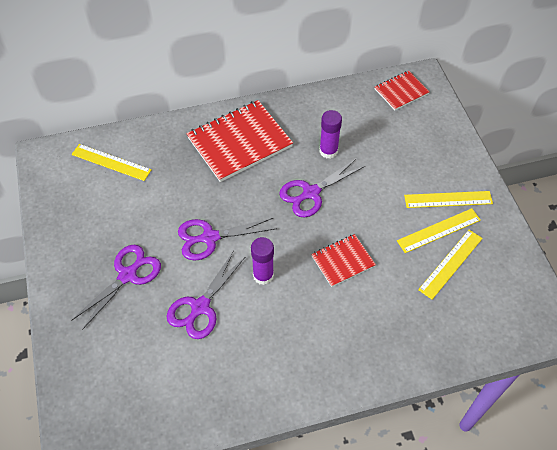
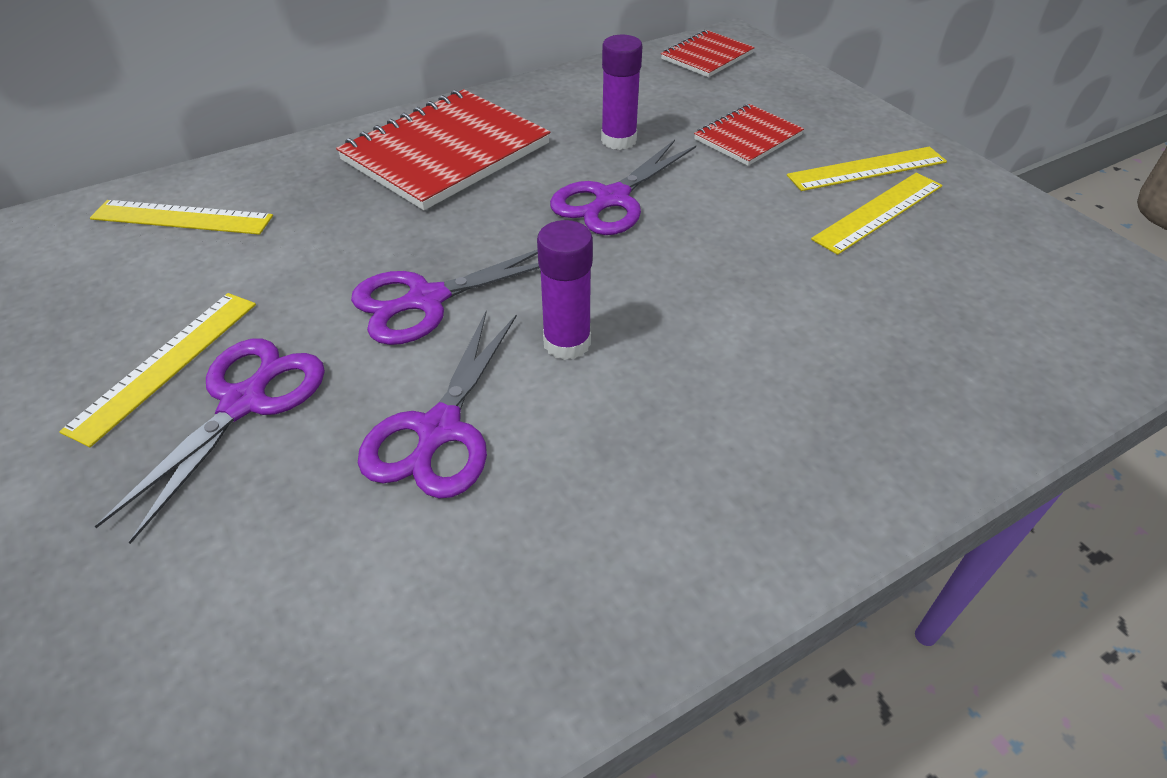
camera: 15 degrees left, 10 degrees down
red notebook [311,234,376,287] -> red notebook moved to [694,104,804,166]
yellow ruler [418,230,483,300] -> yellow ruler moved to [59,293,256,447]

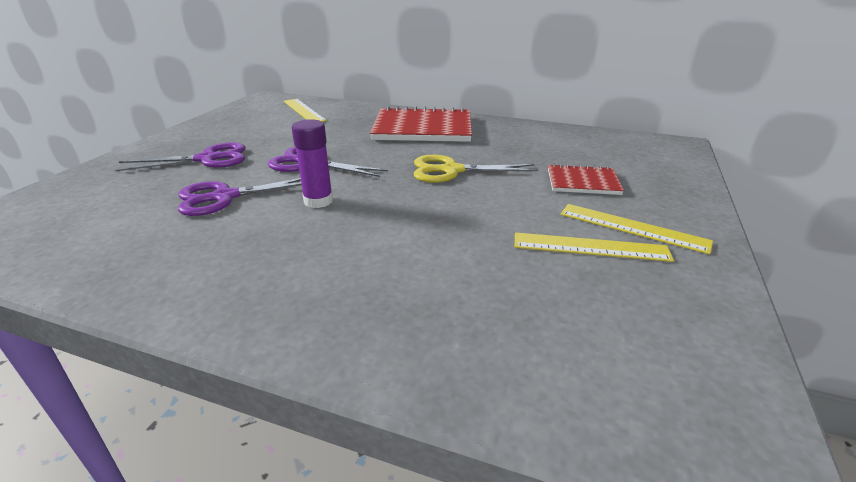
camera: 50 degrees right, 15 degrees down
yellow ruler [59,293,256,447] -> none
purple scissors [550,140,696,235] -> yellow scissors [414,155,538,183]
purple glue stick [601,35,643,150] -> none
red notebook [661,30,755,77] -> none

